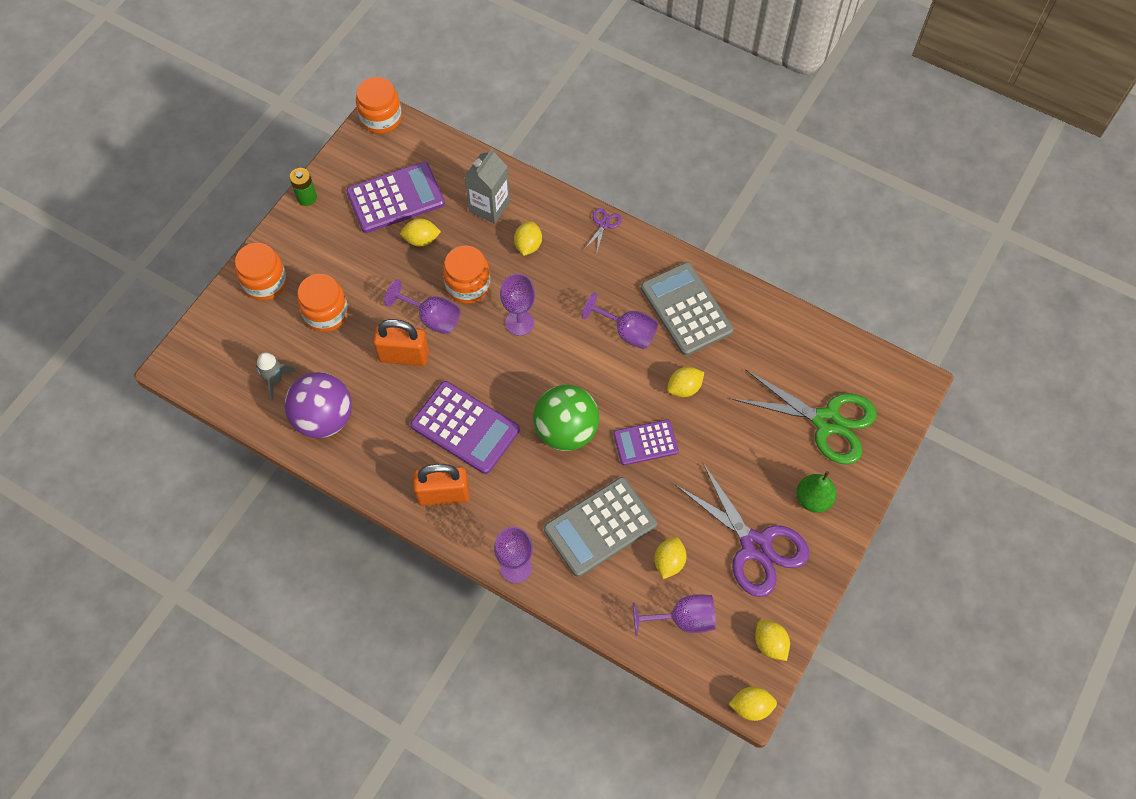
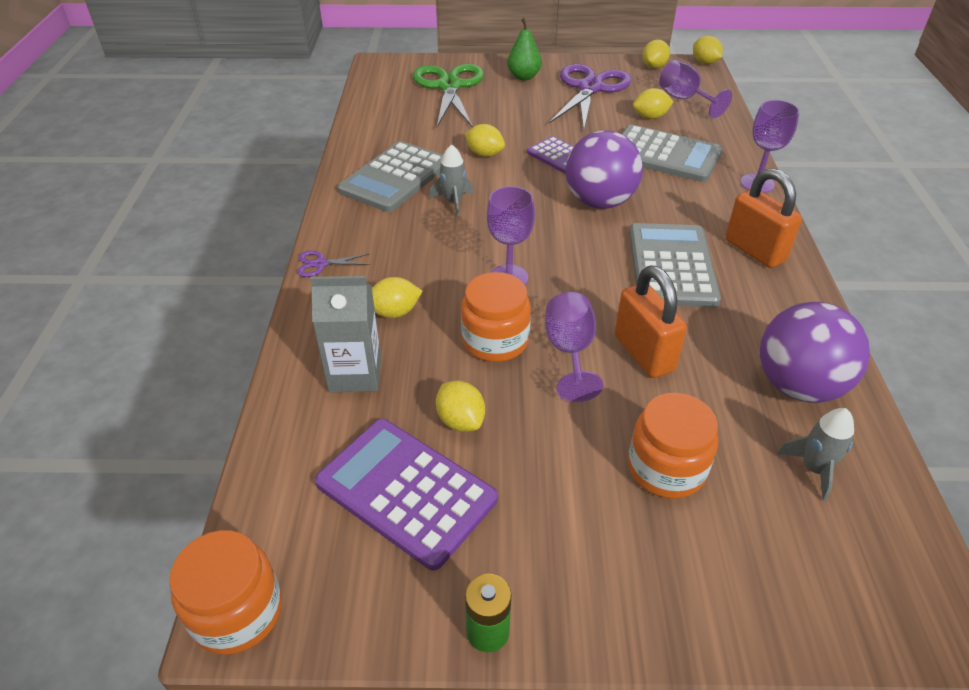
camera: 120 degrees left, 20 degrees down
orange jar [235,243,287,301] -> none
purple calculator [410,381,520,474] -> grey calculator [629,223,721,307]
green ball [533,385,599,451] -> purple ball [566,130,643,209]
purple goblet [582,292,658,349] -> grey rocket [429,144,474,218]

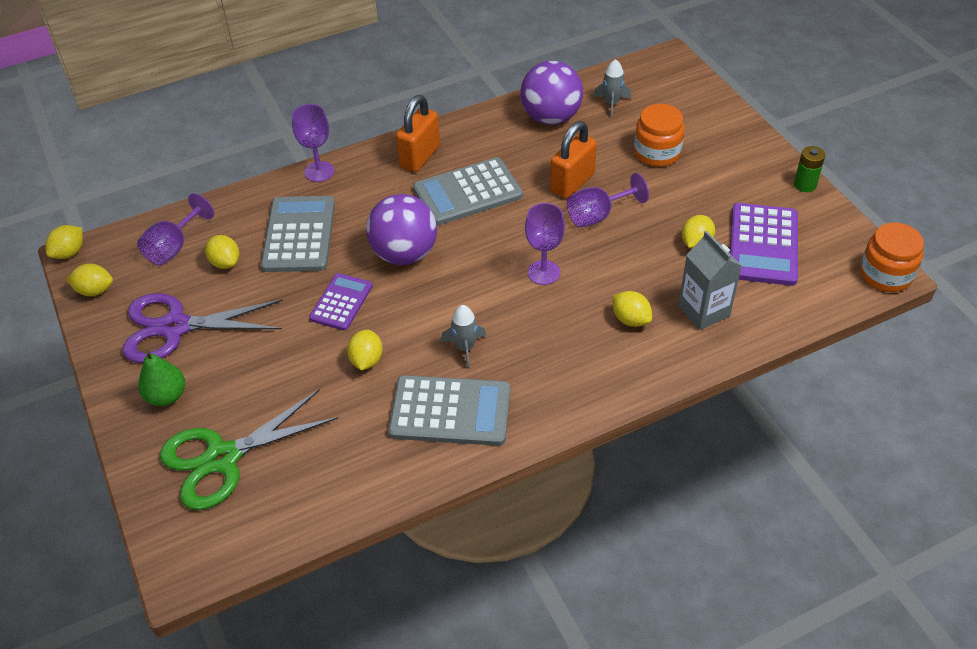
camera: 115 degrees left, 5 degrees up
purple scissors [297,251,370,277] -> none
orange jar [461,272,531,362] -> none

